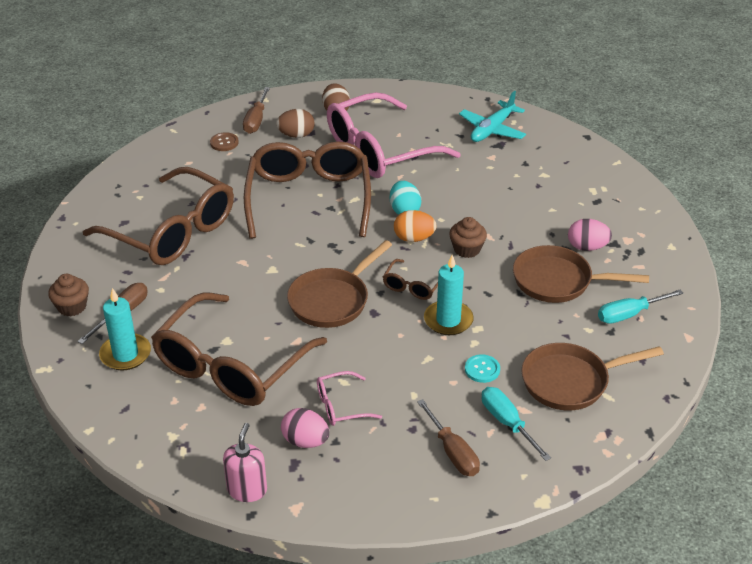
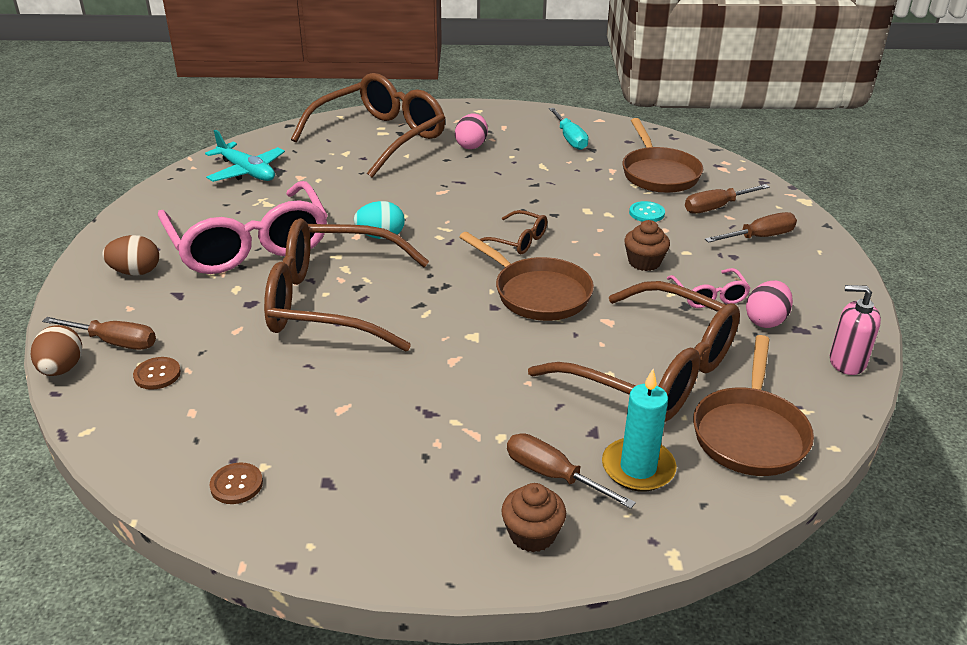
camera: 85 degrees left, 5 degrees down
brown glasses [83,167,234,265] -> brown glasses moved to [291,73,445,178]
brown egg [276,109,314,138] -> brown egg moved to [31,325,82,376]
orange egg [394,210,437,242] -> none
turquoise candle [424,255,474,335] -> none
brown cupcake [449,217,487,258] -> brown cupcake moved to [624,220,670,271]
turquoise screwdriver [482,387,551,461] -> brown screwdriver [685,184,770,214]
brown pan [513,245,649,303] -> brown pan moved to [693,335,814,476]
none -> brown button [209,462,263,504]

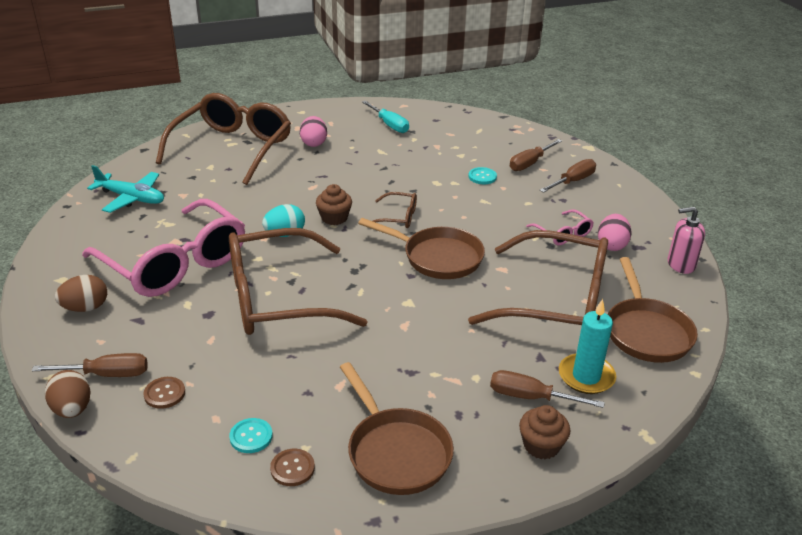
camera: 20 degrees left, 0 degrees up
brown pan [622,118,703,193] -> brown pan moved to [340,362,454,495]
brown cupcake [624,220,670,271] -> brown cupcake moved to [316,184,352,225]
none -> turquoise button [229,418,273,453]

